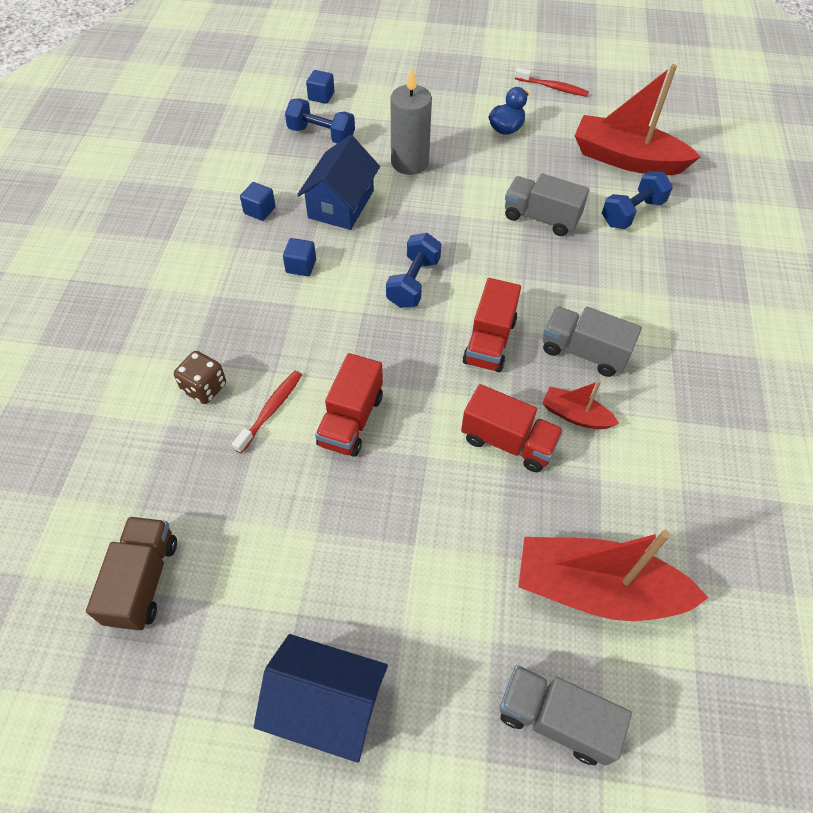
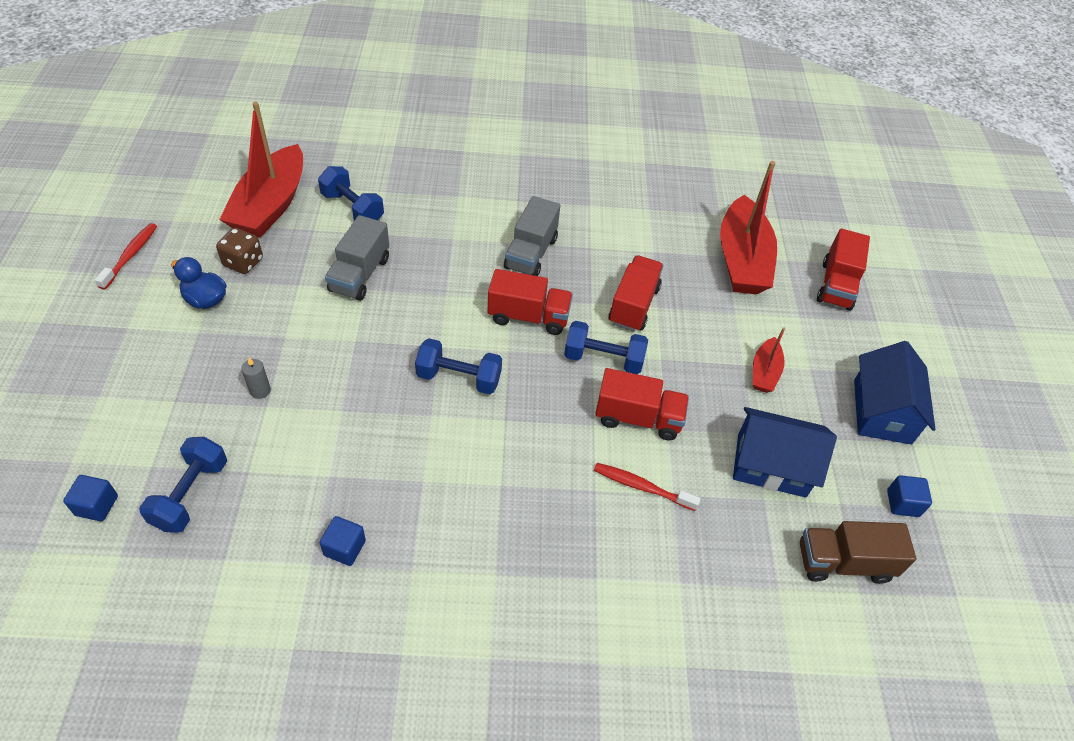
camera: 100 degrees left, 5 degrees down
brown dice [174,351,226,404] -> brown dice moved to [216,228,263,274]
blue cube [283,238,316,276] -> blue cube moved to [887,475,932,517]
blue house [297,135,380,230] -> blue house moved to [733,407,837,498]
grey candle [391,68,432,175] -> grey candle [241,358,271,399], size x0.43
grey truck [500,665,632,766] -> red truck [817,228,870,311]
red boat [542,381,619,429] -> red boat moved to [753,327,785,393]
none -> blue dumbbell [564,321,648,374]

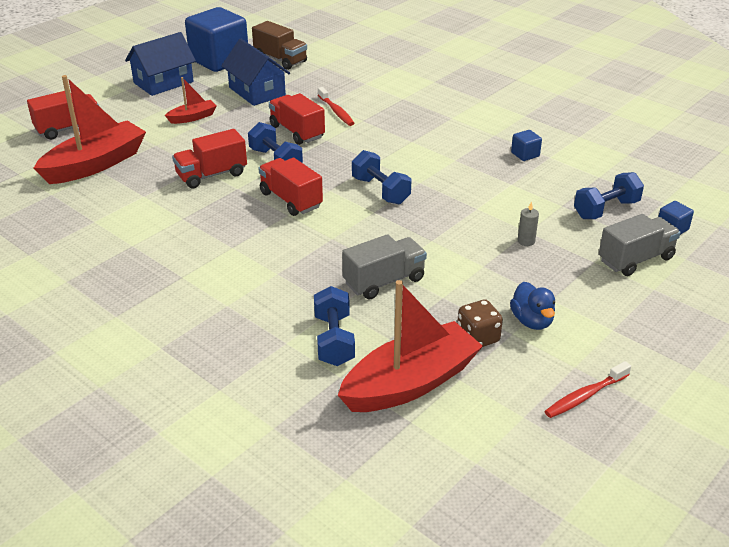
camera: 135 degrees left, 15 degrees down
grey truck [504,196,560,276] -> grey truck moved to [599,214,681,276]
blue cube [887,475,932,517] -> blue cube [185,7,248,72], size x2.46

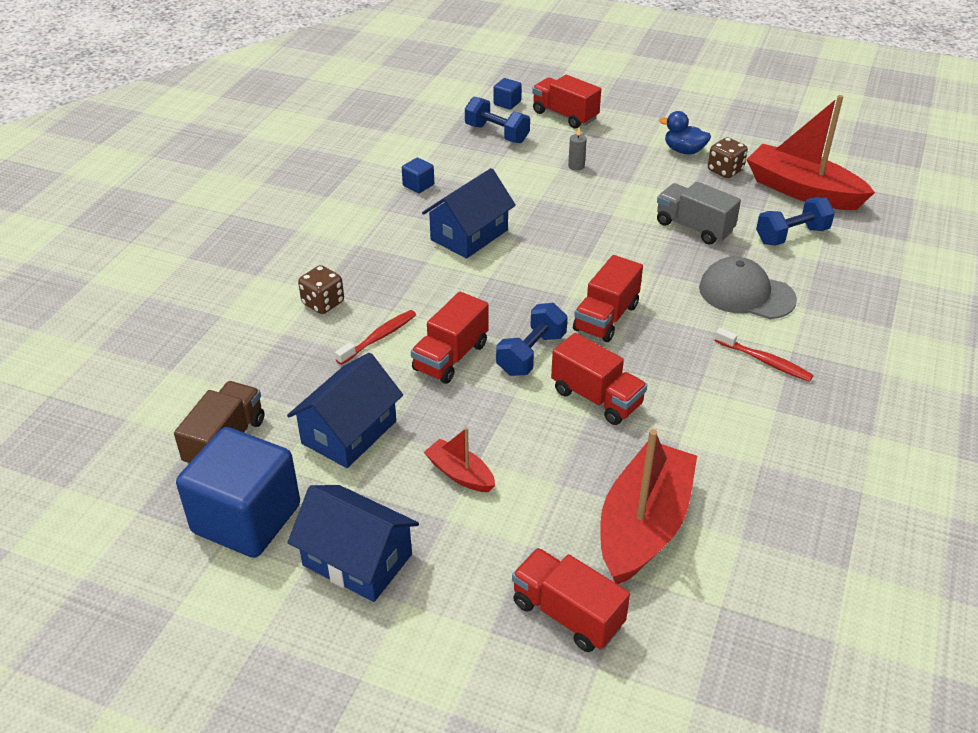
camera: 110 degrees left, 5 degrees up
red boat [34,75,146,184] -> red boat turned 90 degrees clockwise [600,429,697,584]
blue dumbbell [352,150,411,204] -> none
blue duck [510,282,555,330] -> blue duck turned 120 degrees counterclockwise [659,111,711,154]
red toothbrush [544,361,631,418] -> red toothbrush moved to [714,328,814,382]
grey truck [599,214,681,276] -> red truck [532,75,601,129]
none -> brown dice [298,265,344,314]
none -> blue house [422,168,516,259]
none -> grey cap [699,257,797,319]

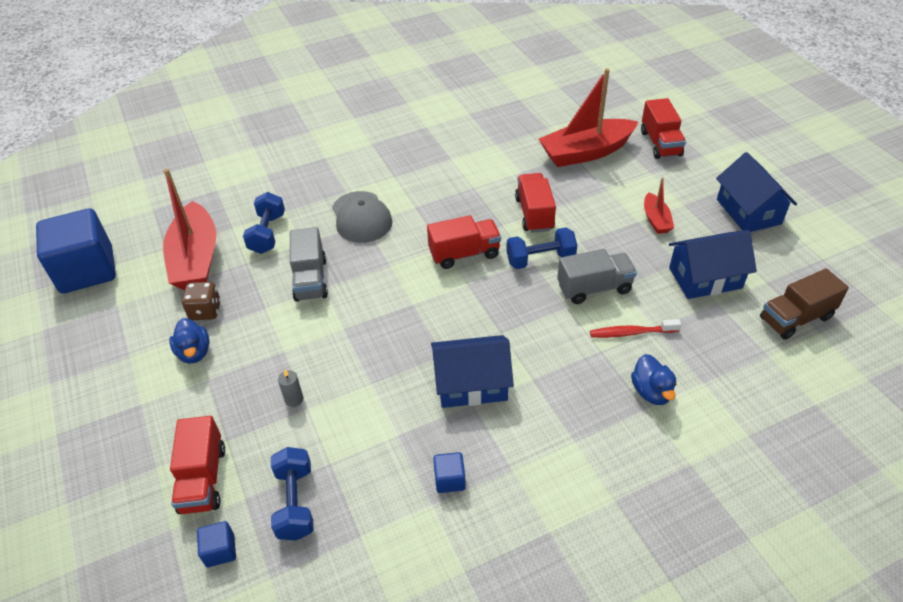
camera: 135 degrees left, 5 degrees up
blue cube [176,427,300,558] -> blue cube moved to [36,208,116,294]
brown dice [298,265,344,314] -> blue duck [631,354,676,405]
red truck [411,292,489,384] -> grey truck [557,249,637,304]
red toothbrush [714,328,814,382] -> none
blue dumbbell [756,197,835,245] -> blue dumbbell turned 75 degrees clockwise [243,192,285,254]

